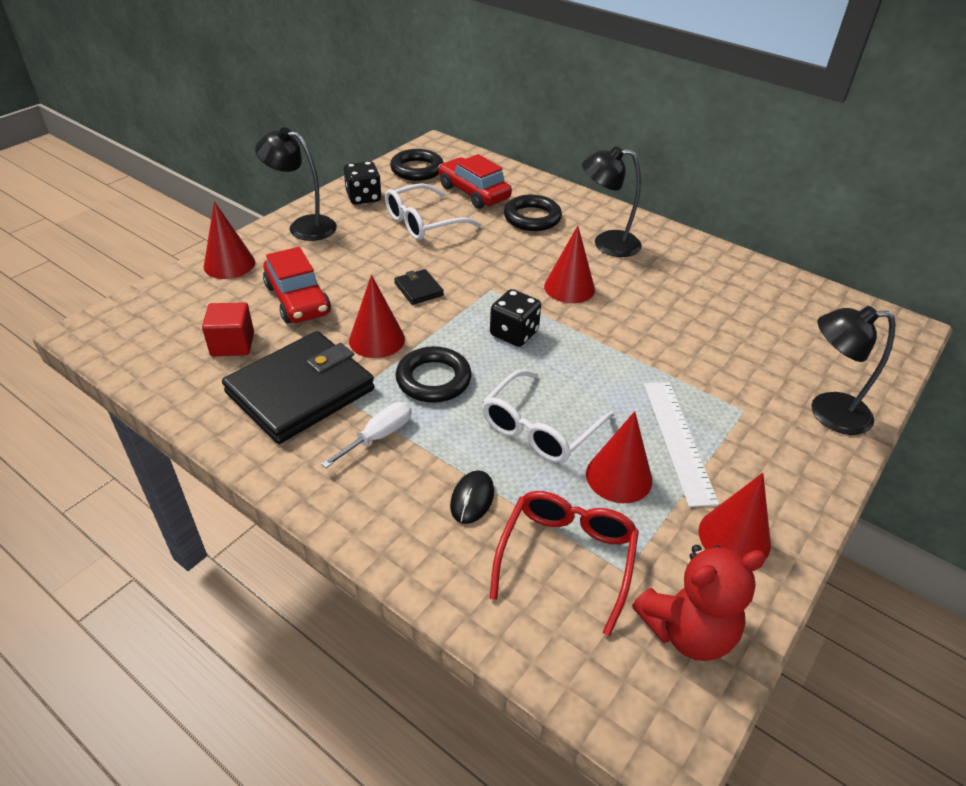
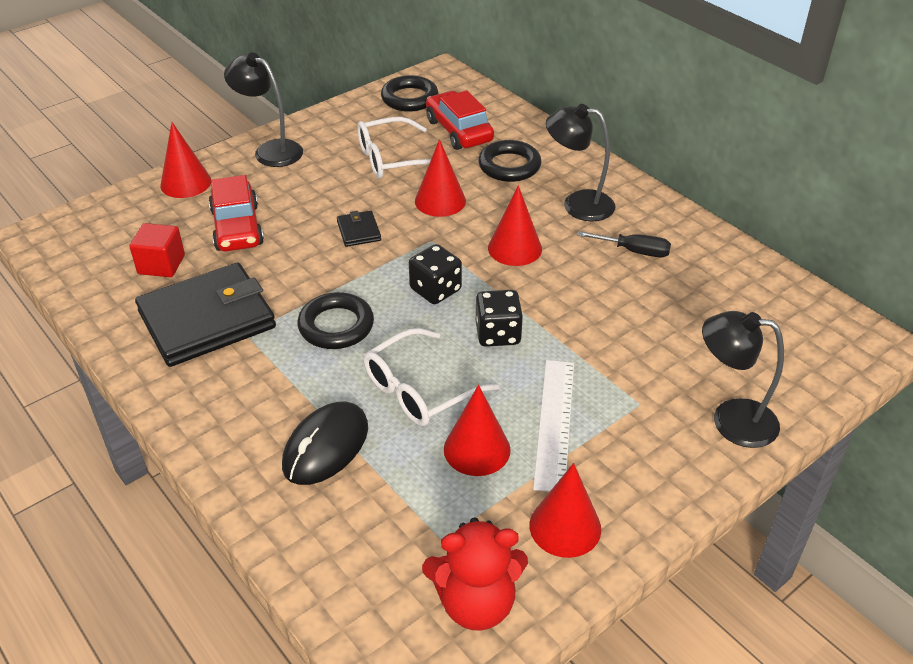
camera: 15 degrees right, 0 degrees up
white screwdriver [321,402,412,468] -> none
black dice [344,161,381,205] -> black dice moved to [476,290,523,347]
red cone [349,275,405,358] -> red cone moved to [415,139,466,217]
black mouse [450,470,494,524] -> black mouse [282,401,368,485], size x1.71
red glasses [490,491,639,636] -> none
none -> black screwdriver [577,231,671,257]

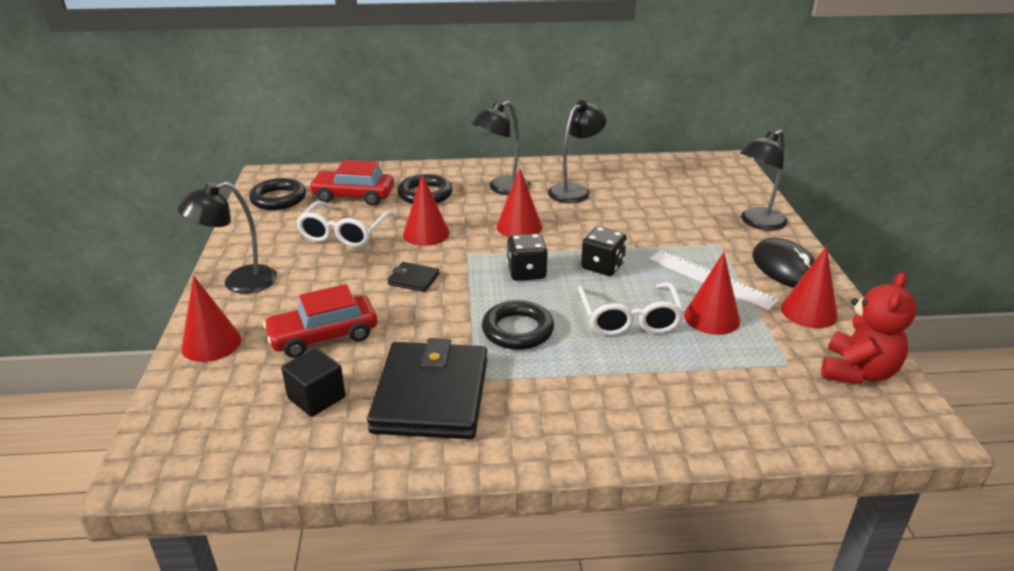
camera: 55 degrees left, 10 degrees down
red cube [129,223,185,277] -> black cube [281,348,346,417]
red car [209,175,264,251] -> red car turned 135 degrees clockwise [263,284,377,358]
black mouse [282,401,368,485] -> black mouse moved to [752,238,815,288]
black screwdriver [577,231,671,257] -> black lamp [548,100,607,203]

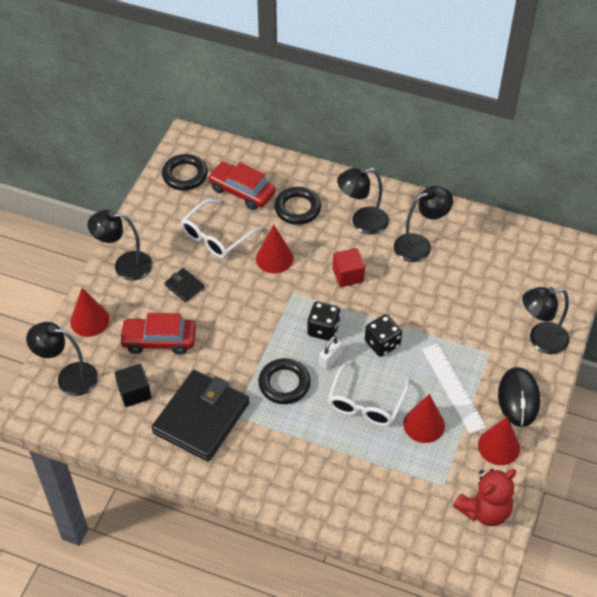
camera: 25 degrees right, 20 degrees up
black wallet [387,262,439,292] -> black wallet moved to [165,268,204,302]
red cone [496,168,542,237] -> red cube [333,248,365,287]
none -> black lamp [26,322,98,396]
none -> white padlock [319,336,342,370]

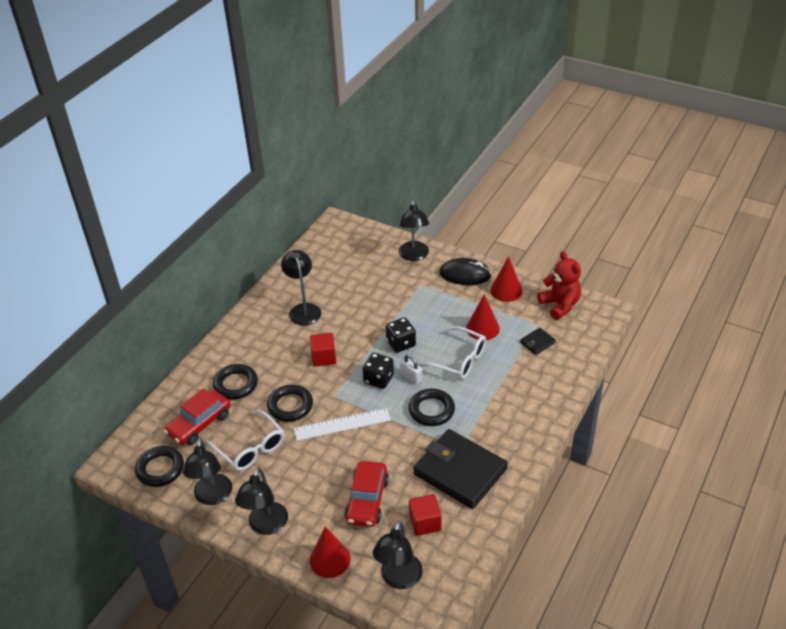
camera: 80 degrees left, 10 degrees down
black cube [115,364,151,407] -> red cube [409,494,442,536]
black wallet [165,268,204,302] -> black wallet moved to [520,328,556,355]
red cone [256,225,293,273] -> black ring [267,385,313,422]
black lamp [337,167,389,235] -> black lamp moved to [183,438,232,505]
white ruler [422,343,486,434] -> white ruler moved to [293,408,391,441]

